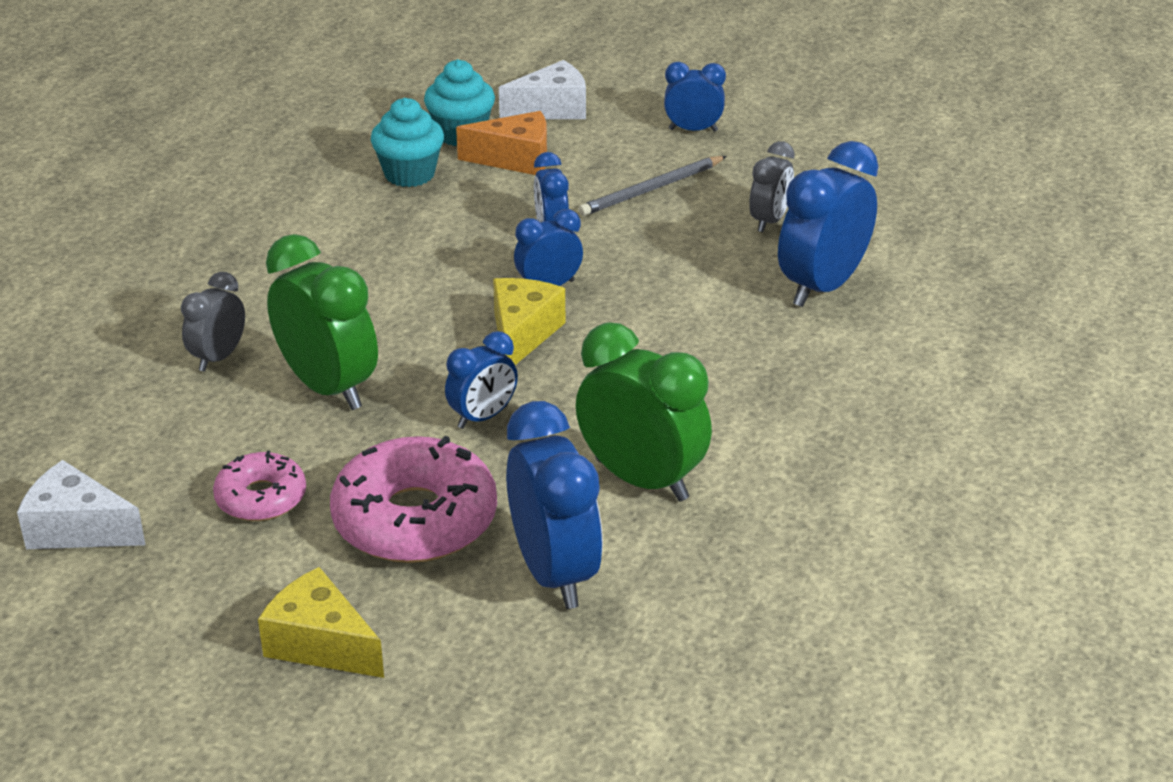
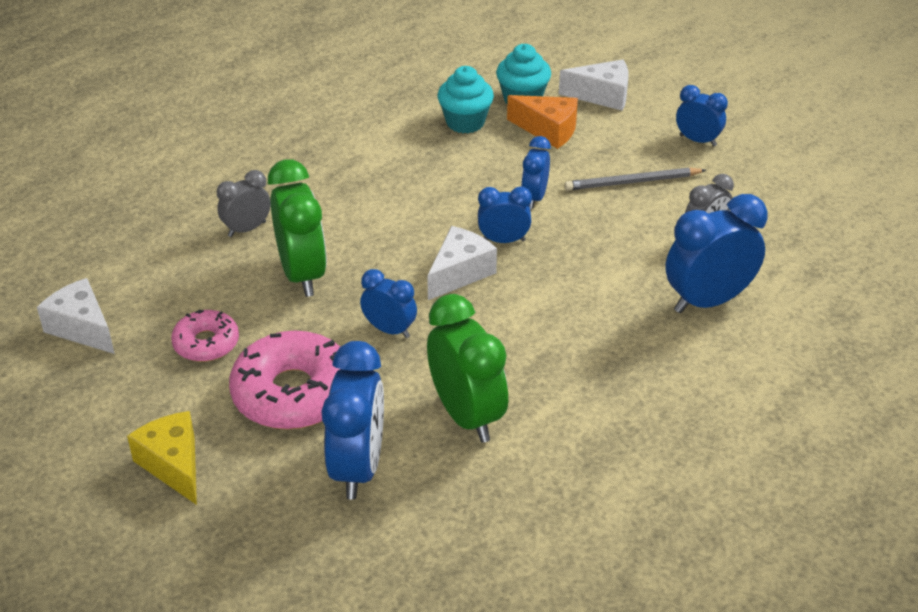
camera: 25 degrees right, 5 degrees up
blue clock [445,331,518,429] -> blue clock turned 135 degrees counterclockwise [360,269,417,338]
yellow cheese [493,278,565,365] -> white cheese [427,226,497,300]

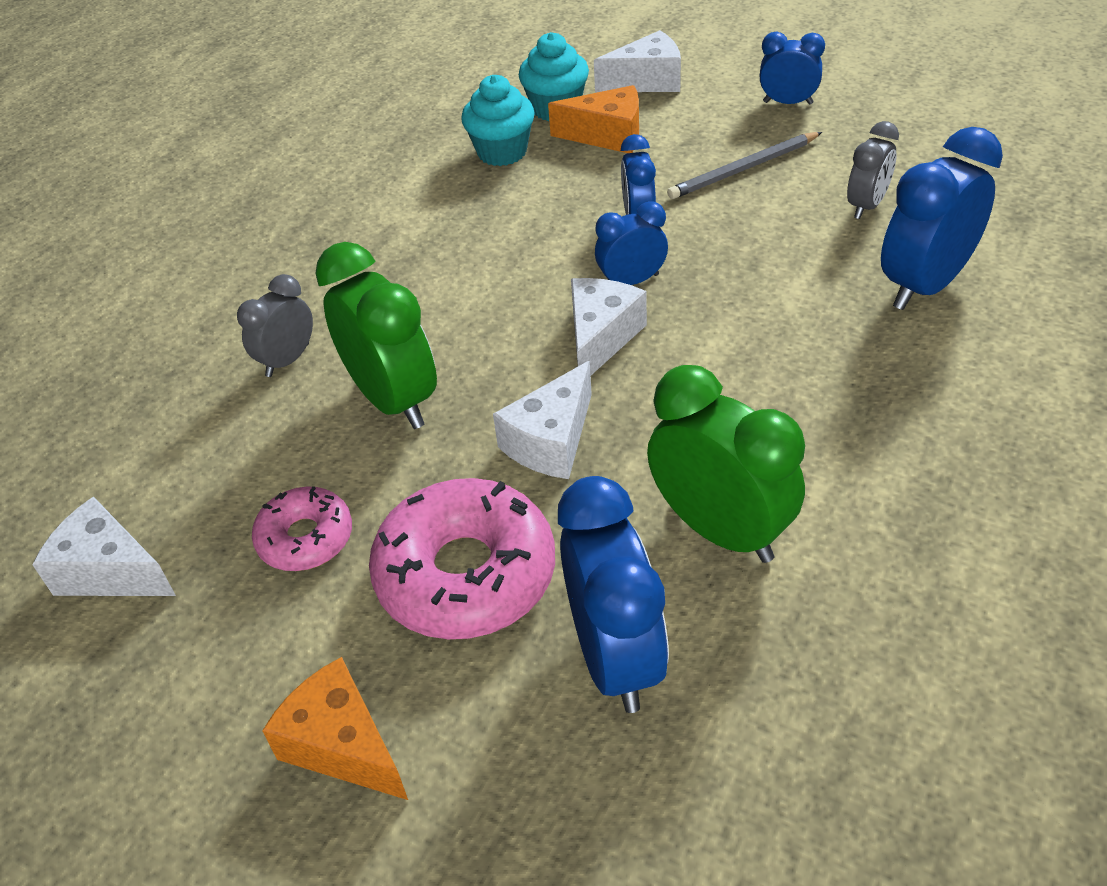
camera: 15 degrees left, 5 degrees up
yellow cheese [127,411,197,505] -> orange cheese [262,657,408,800]
blue clock [360,269,417,338] -> white cheese [493,361,592,479]

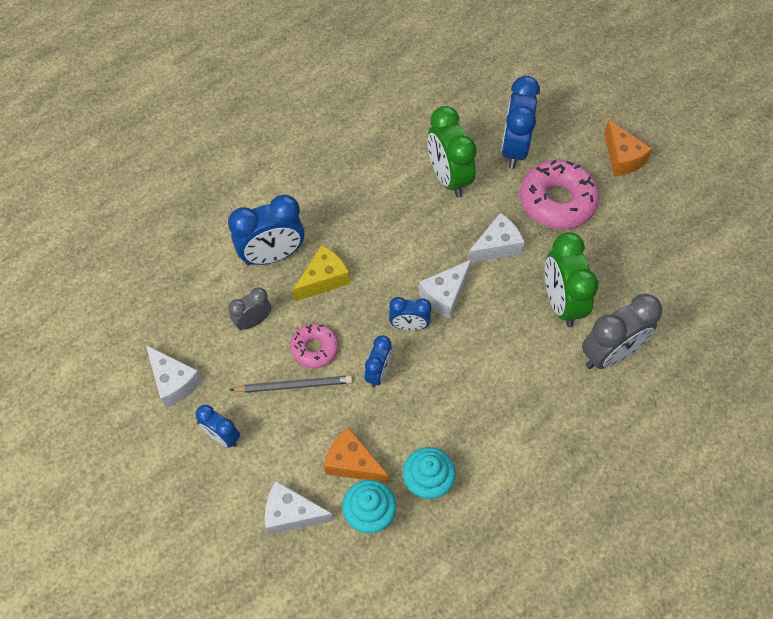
camera: 160 degrees left, 15 degrees up
white cheese [32,496,176,596] -> white cheese moved to [146,345,202,408]
grey clock [237,274,313,377] -> grey clock [582,294,662,369], size x1.76
pink donut [252,486,352,571] -> pink donut moved to [290,323,339,368]
none -> yellow cheese [293,245,350,301]

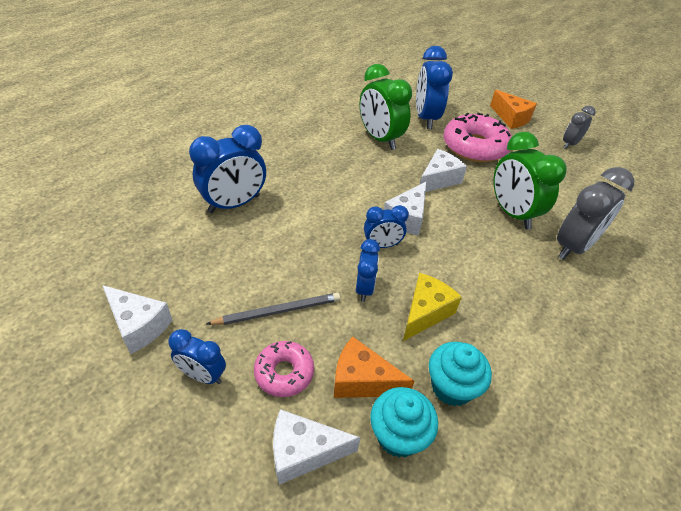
camera: 15 degrees left, 15 degrees down
grey clock [228,287,271,330] -> grey clock moved to [563,106,596,149]
pink donut [290,323,339,368] -> pink donut moved to [254,341,314,397]
yellow cheese [293,245,350,301] -> yellow cheese moved to [403,273,462,341]

